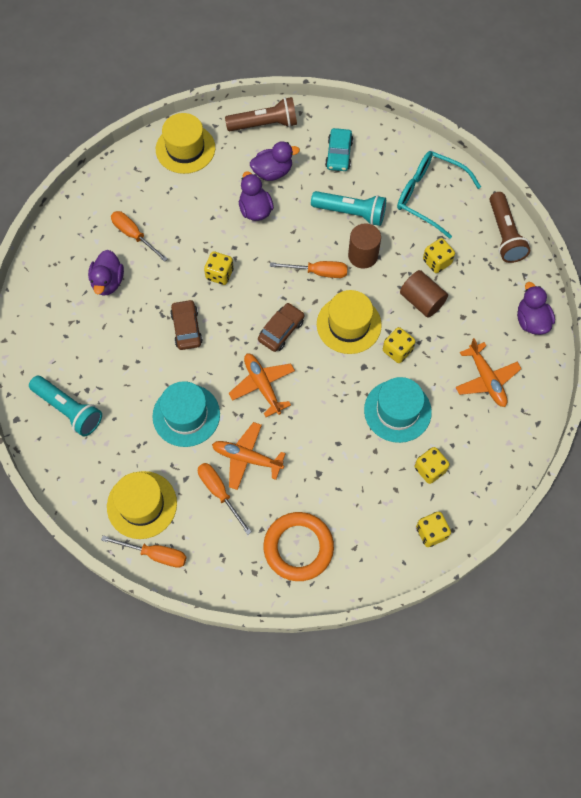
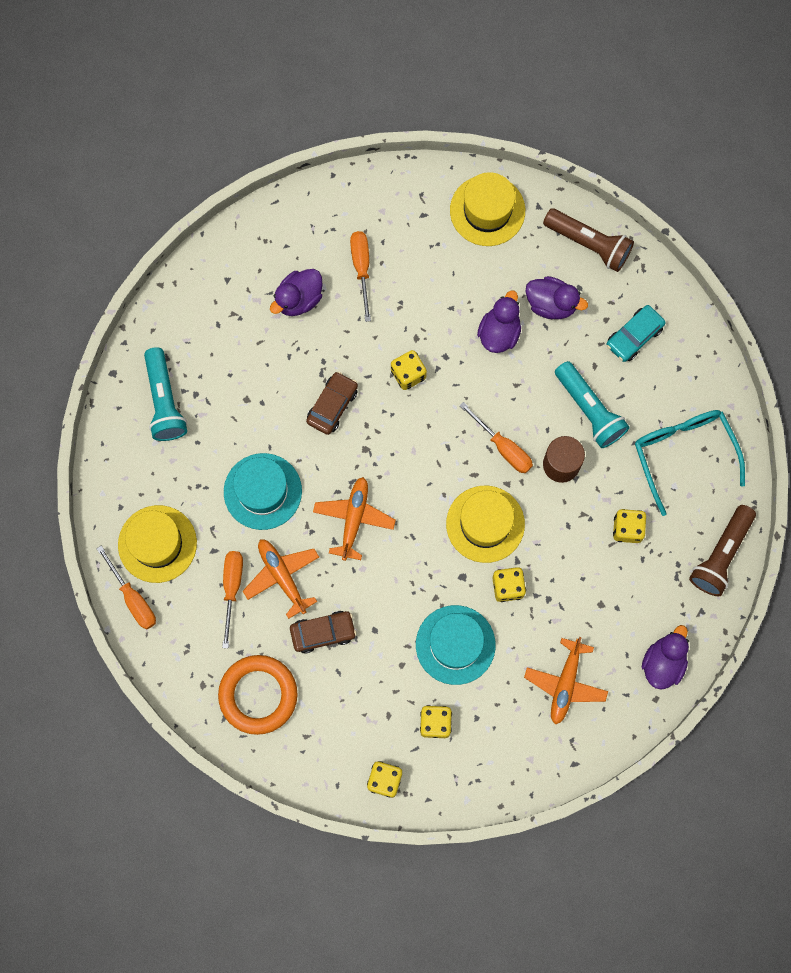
camera: 40 degrees right, 10 degrees up
brown car [258,303,304,352] -> brown car moved to [290,611,357,654]
brown cylinder [400,270,448,318] -> none

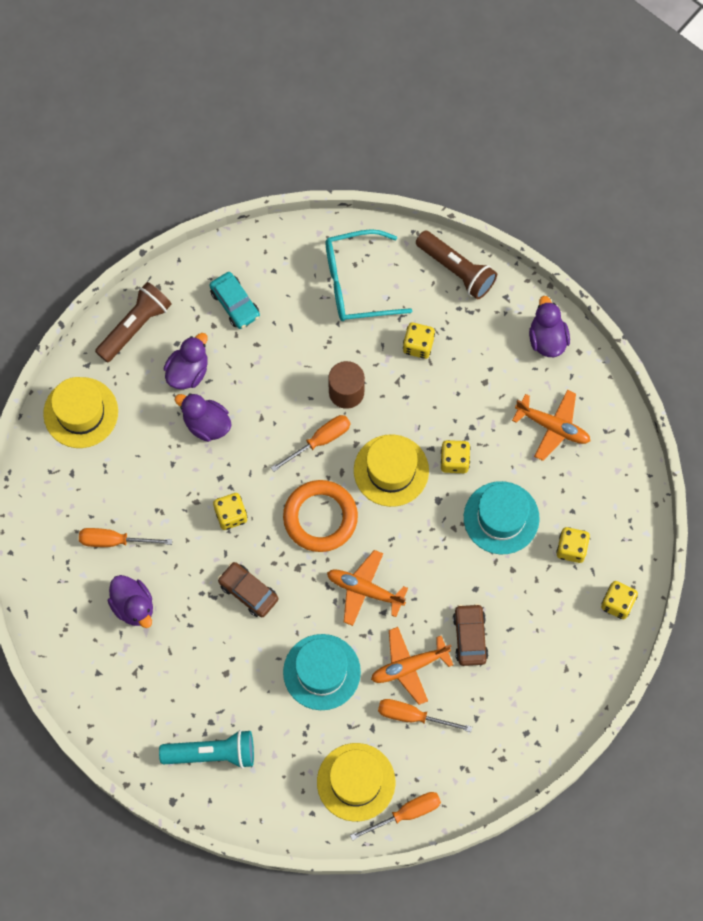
camera: 80 degrees left, 5 degrees down
orange ring [218,655,298,735] -> orange ring moved to [283,480,358,552]
turquoise flashlight [555,361,630,448] -> none
purple duck [642,625,689,690] -> purple duck turned 45 degrees clockwise [529,296,570,357]

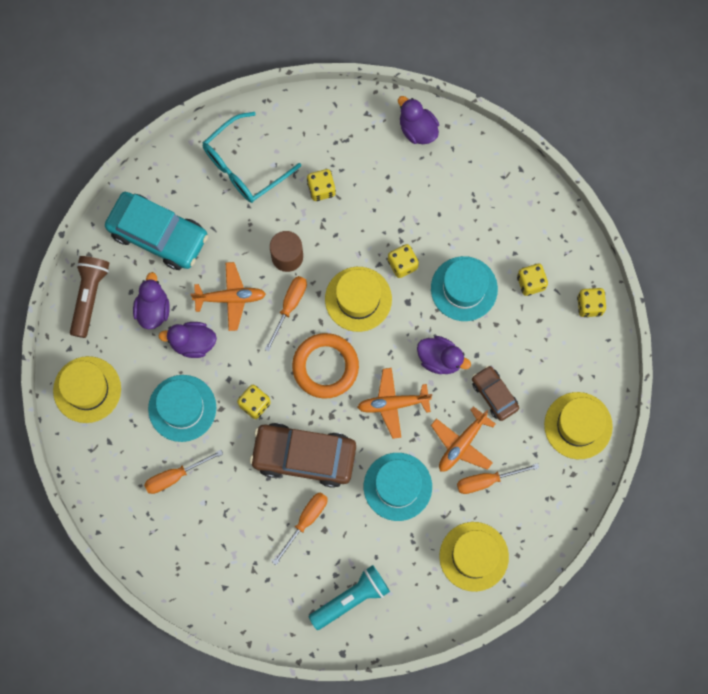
camera: 30 degrees left, 5 degrees up
purple duck [108,575,153,628] -> purple duck moved to [417,336,471,374]
turquoise car [209,272,260,329] -> turquoise car [105,192,208,270], size x1.86
brown car [218,562,279,617] -> brown car [250,423,356,488], size x1.86
orange screwdriver [350,792,441,841] -> orange screwdriver moved to [272,492,328,565]
brown flashlight [416,230,497,299] -> none
orange plane [512,390,591,461] -> orange plane moved to [191,262,266,331]
none -> turquoise hat [148,375,216,442]
none -> yellow hat [544,392,613,459]

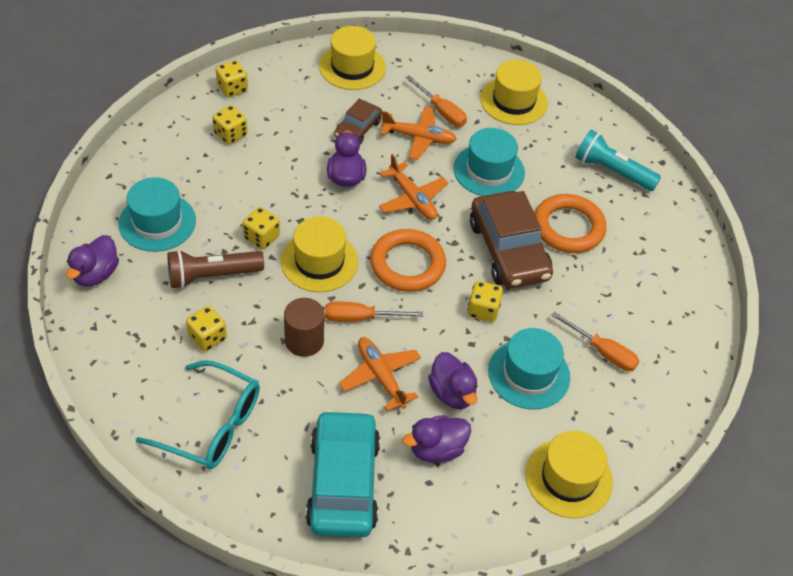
camera: 120 degrees left, 25 degrees down
brown flashlight [70,256,109,338] -> brown flashlight moved to [168,250,264,289]
orange screwdriver [272,492,328,565] -> orange ring [535,194,606,253]
turquoise hat [431,256,498,321] -> turquoise hat moved to [118,177,196,252]

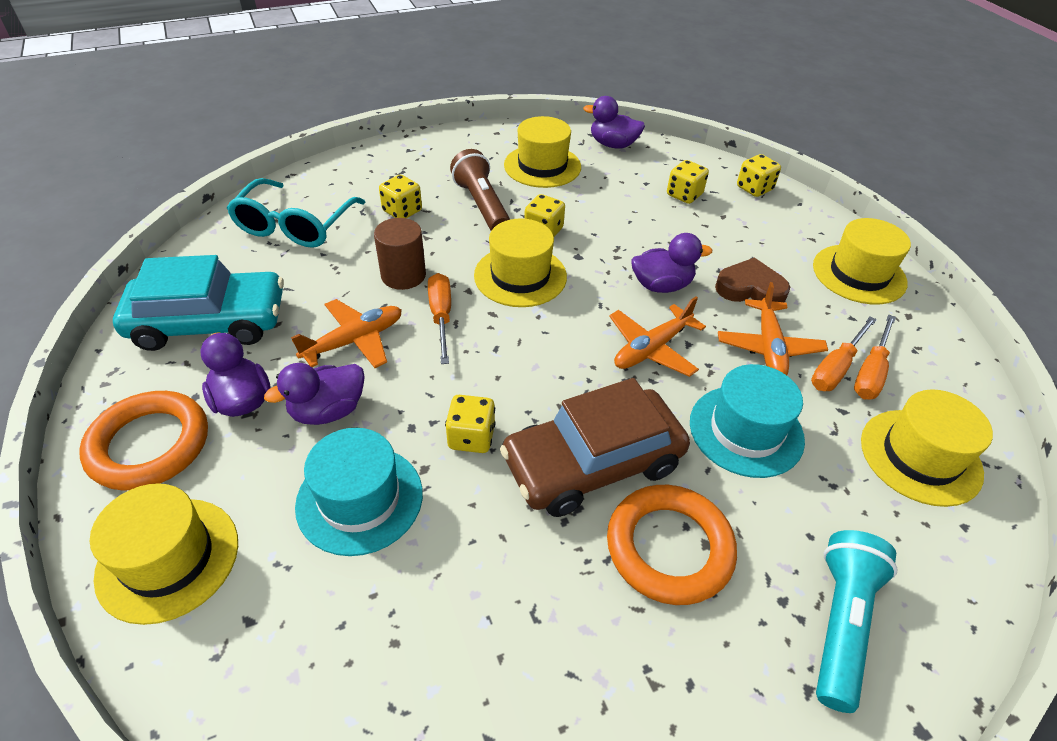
camera: 85 degrees right, 5 degrees down
purple duck [66,235,119,287] -> purple duck moved to [583,96,645,149]
turquoise hat [118,177,196,252] -> yellow hat [504,116,581,188]
brown car [334,99,382,145] -> brown heart [715,258,790,302]
orange ring [370,229,446,292] -> orange ring moved to [79,391,208,490]
orange screwdriver [551,312,639,371] -> orange screwdriver moved to [854,315,896,400]

